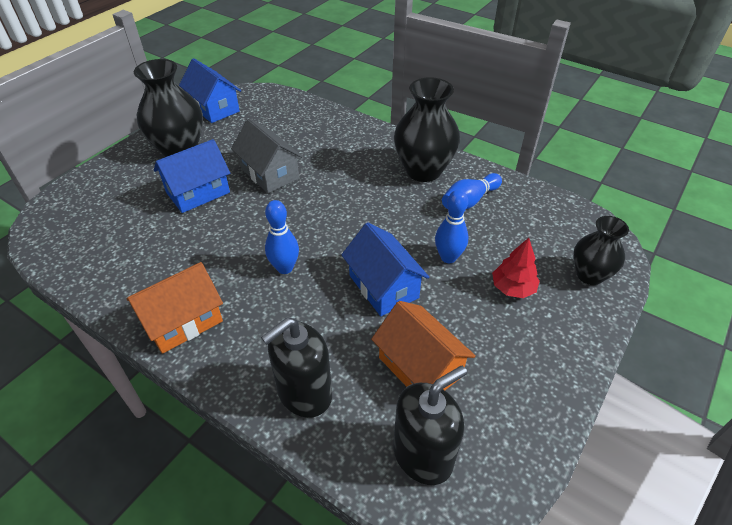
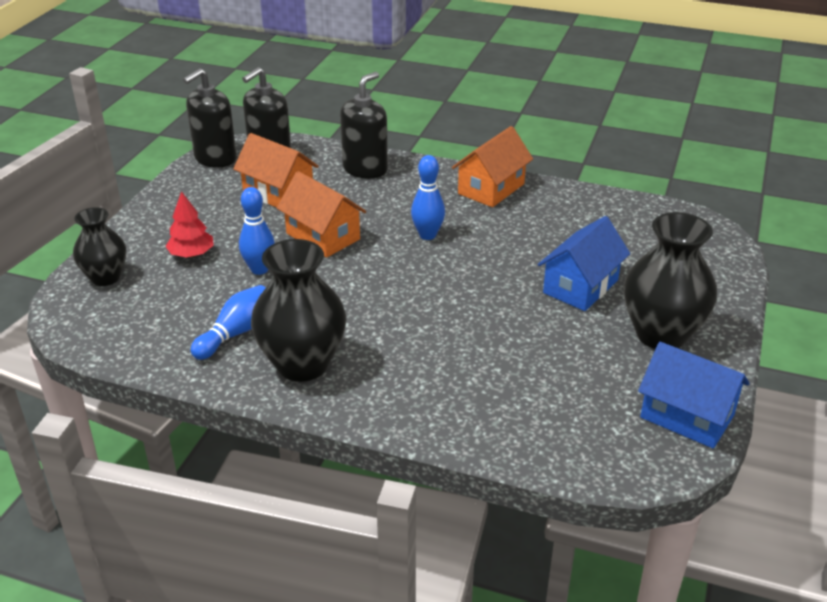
camera: 165 degrees right, 10 degrees down
grey house [231,119,303,193] -> none
blue house [341,222,429,316] -> orange house [277,171,366,258]
none -> black soap dispenser [183,68,237,168]

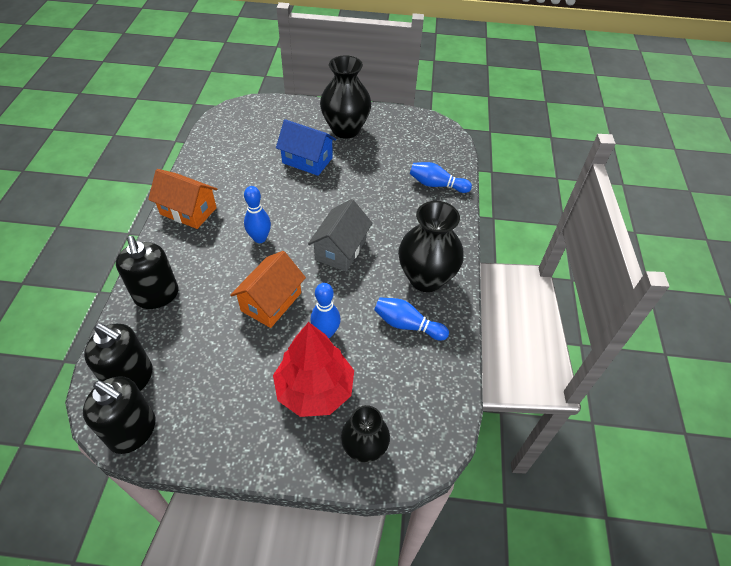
camera: 105 degrees left, 15 degrees up
red tree [165,191,214,258] -> red tree [273,322,354,417], size x1.85
orange house [233,133,319,208] -> none
black soap dispenser [340,72,388,179] -> black soap dispenser turned 135 degrees counterclockwise [116,236,179,309]
blue house [638,342,750,449] -> none
none -> grey house [308,199,373,272]
none -> blue bowling pin [410,162,472,193]

